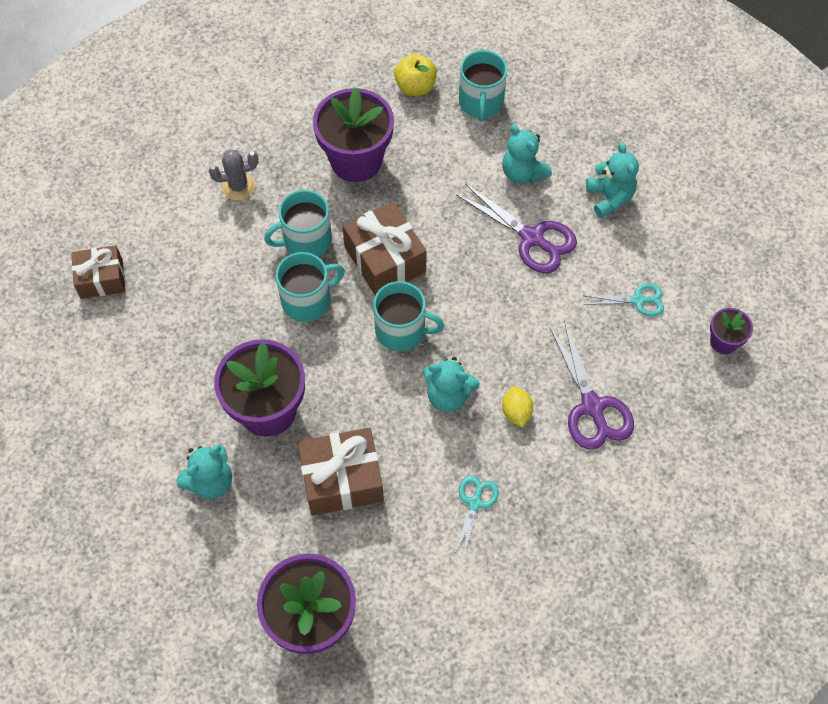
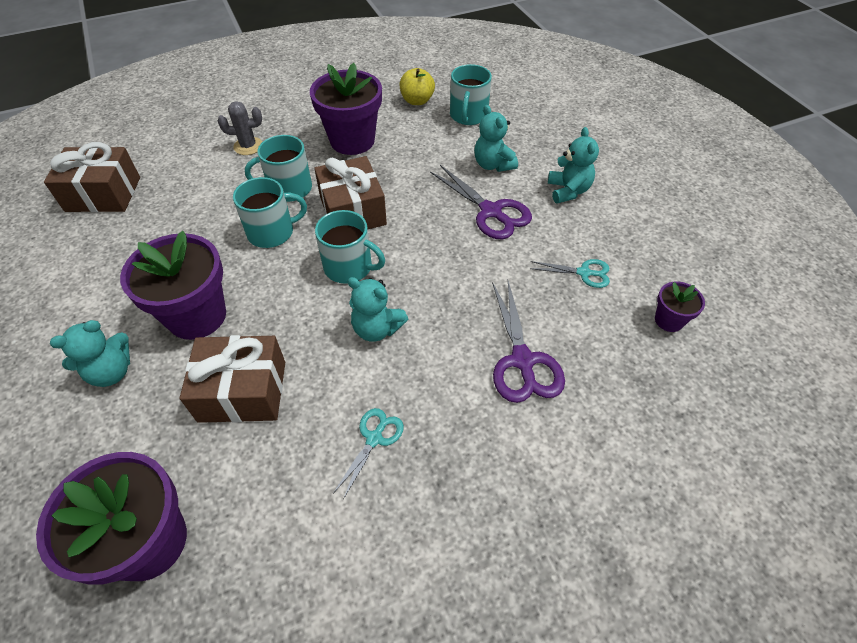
camera: 10 degrees right, 10 degrees down
brown gift [71,245,125,299] -> brown gift [44,142,140,212], size x1.50
yellow lemon [502,386,533,428] -> none

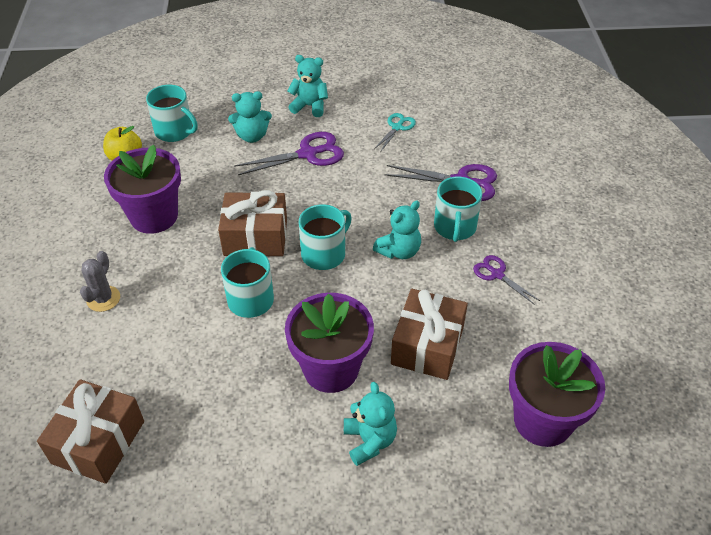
camera: 70 degrees left, 5 degrees down
turquoise mug [245,135,312,202] -> turquoise mug moved to [434,177,482,242]
turquoise scissors [334,408,404,499] -> purple scissors [473,255,540,305]
purple flower pot [655,281,705,332] -> none

